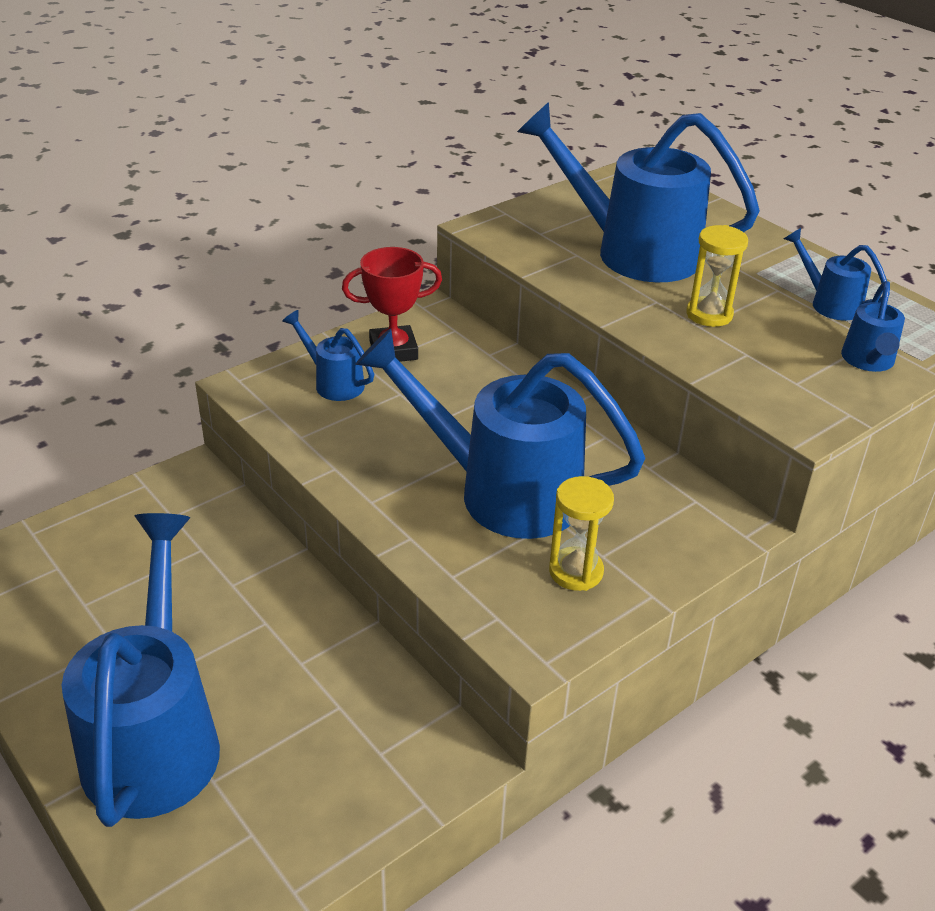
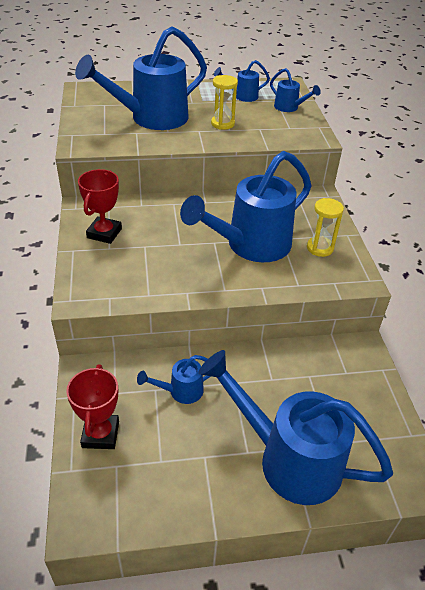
camera: 60 degrees left, 5 degrees up
blue watering can [282,310,374,401] -> blue watering can moved to [137,355,211,404]
none -> red trophy [66,364,119,449]

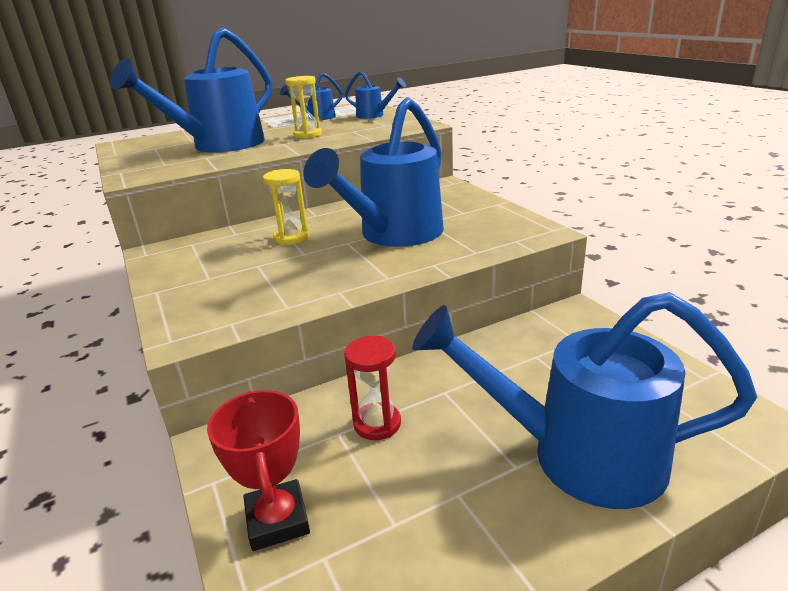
camera: 15 degrees left, 15 degrees down
red trophy [78,169,122,244] -> none
blue watering can [137,355,211,404] -> red hourglass [344,336,401,440]
yellow hourglass [307,198,344,257] -> yellow hourglass moved to [263,169,309,245]

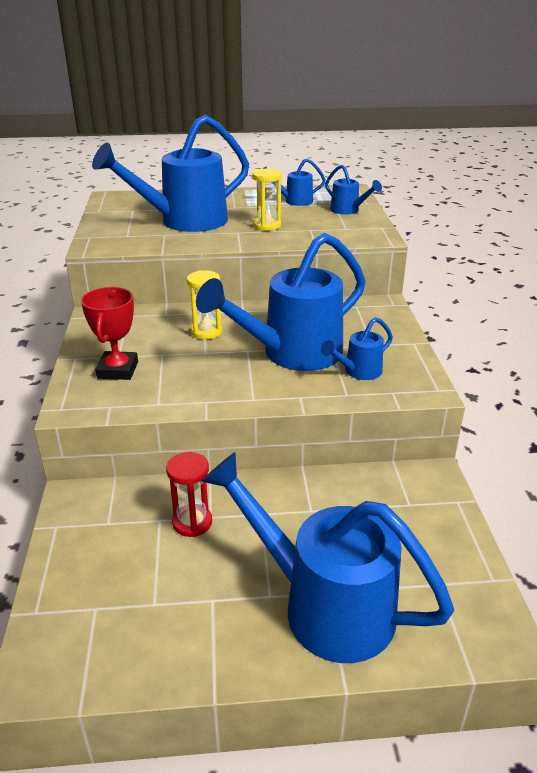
camera: 20 degrees right, 5 degrees up
red trophy [207,390,310,551] -> red trophy moved to [81,287,138,380]
none -> blue watering can [321,317,393,380]

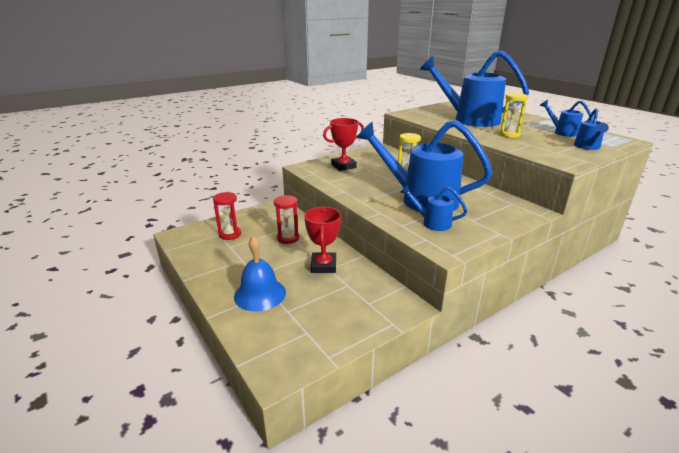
camera: 60 degrees right, 5 degrees down
blue watering can [201,452,454,663] -> blue bell [234,236,286,311]
none -> red hourglass [213,192,241,240]
none -> red trophy [304,207,341,273]

